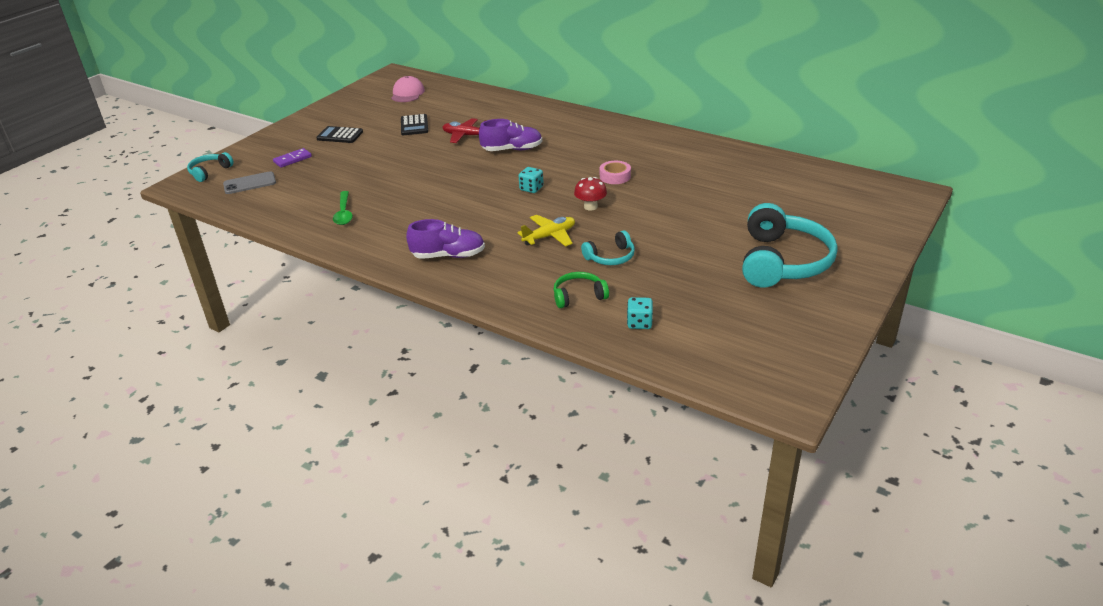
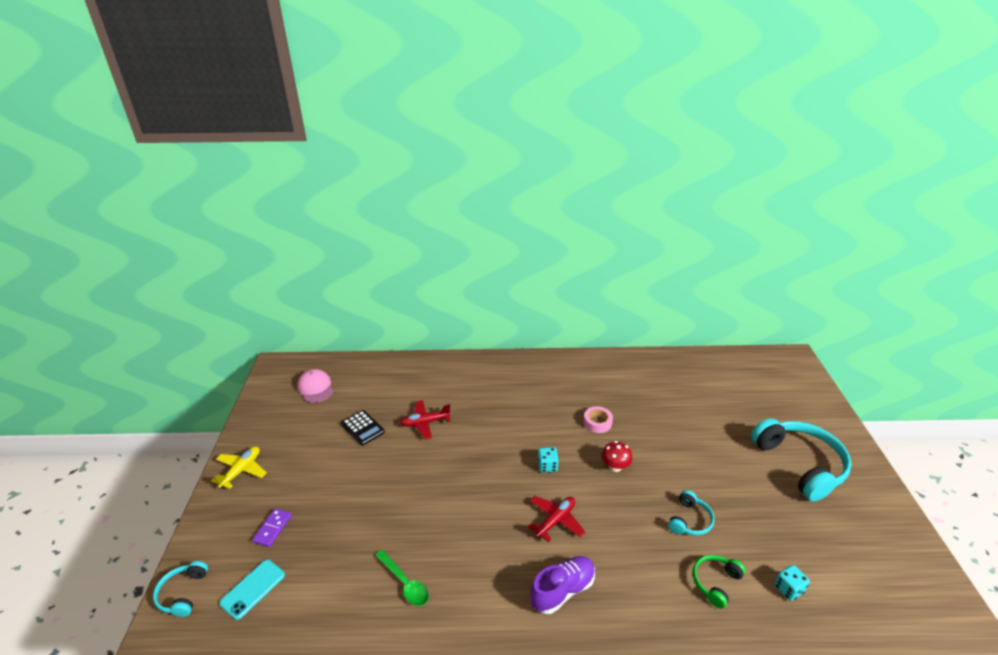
camera: 35 degrees left, 0 degrees up
grey phone [223,171,276,194] -> turquoise phone [219,560,285,620]
black calculator [316,126,363,143] -> none
purple shoe [479,119,542,151] -> none
yellow plane [517,215,575,247] -> yellow plane moved to [211,446,267,489]
none -> red plane [528,496,585,542]

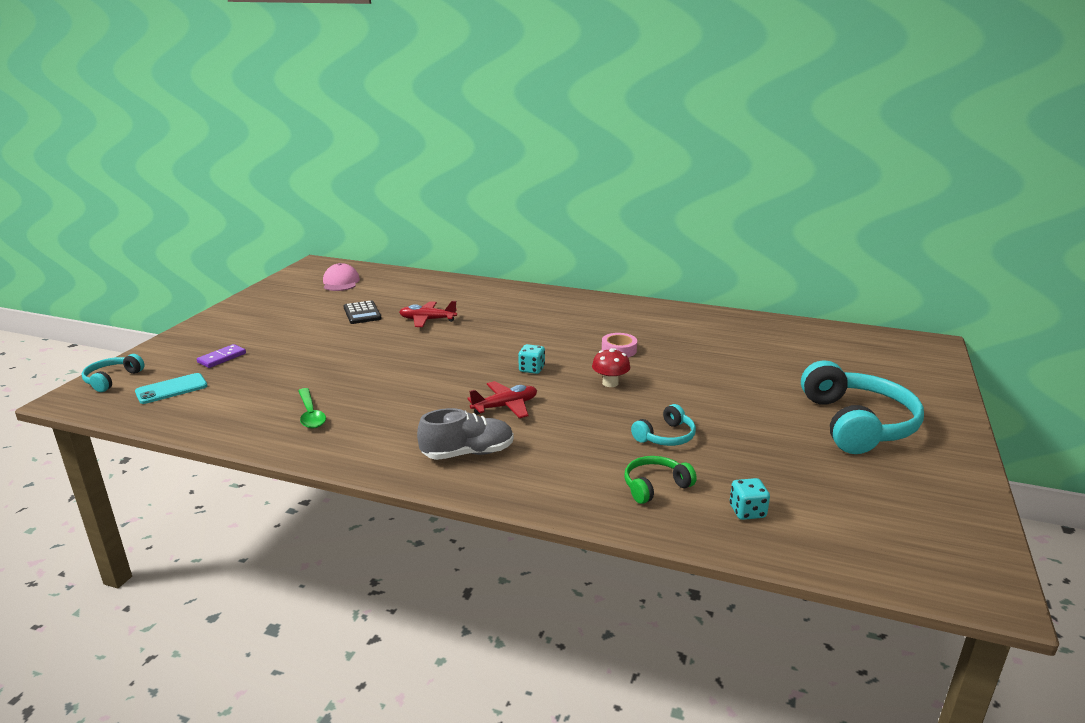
camera: 20 degrees right, 10 degrees down
yellow plane [211,446,267,489] -> none
purple shoe [530,556,595,614] -> grey shoe [417,408,514,460]

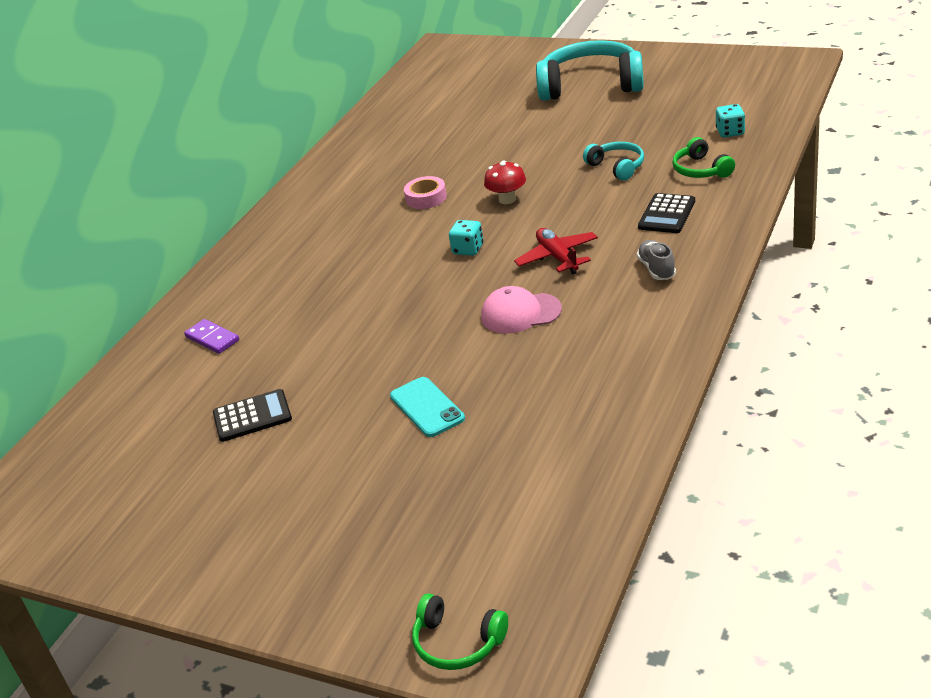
camera: 80 degrees left, 10 degrees up
turquoise headphones [82,354,145,392] -> green headphones [412,593,508,670]
turquoise phone [135,373,208,404] -> turquoise phone moved to [390,377,465,437]
purple domino [197,344,246,368] -> purple domino moved to [184,319,239,354]
green spoon [298,388,326,429] -> none
pink cap [323,263,360,291] -> pink cap moved to [481,286,562,334]
red plane [399,301,457,327] -> none
grey shoe [417,408,514,460] -> grey shoe [636,240,676,280], size x0.64
none -> black calculator [638,193,695,233]

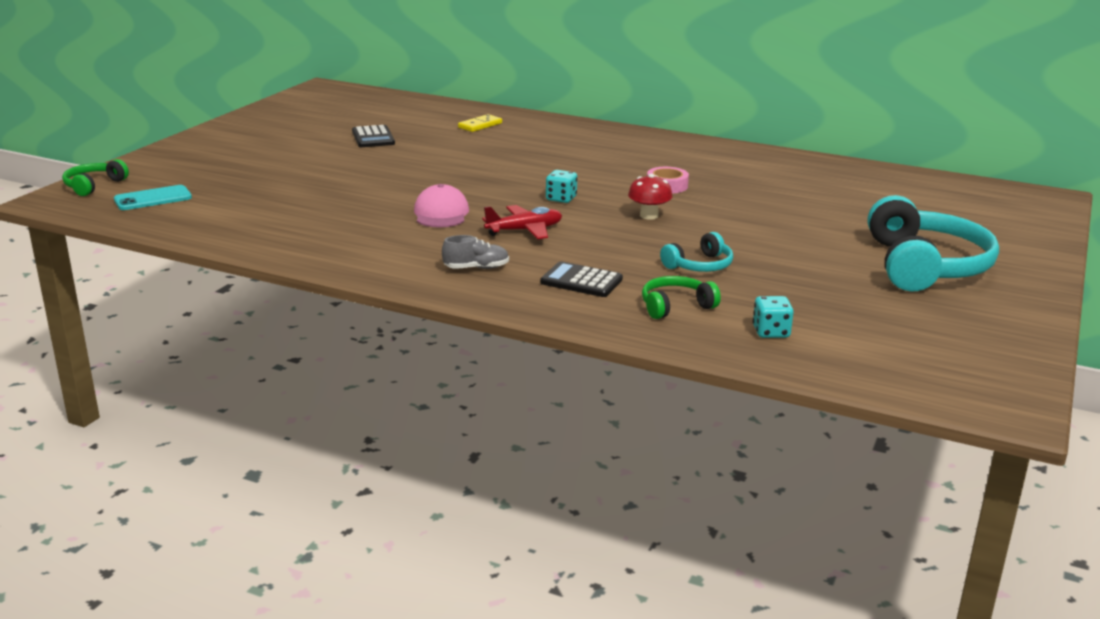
camera: 85 degrees right, 10 degrees down
purple domino [184,319,239,354] -> yellow domino [458,114,502,132]
turquoise phone [390,377,465,437] -> turquoise phone moved to [114,185,192,210]

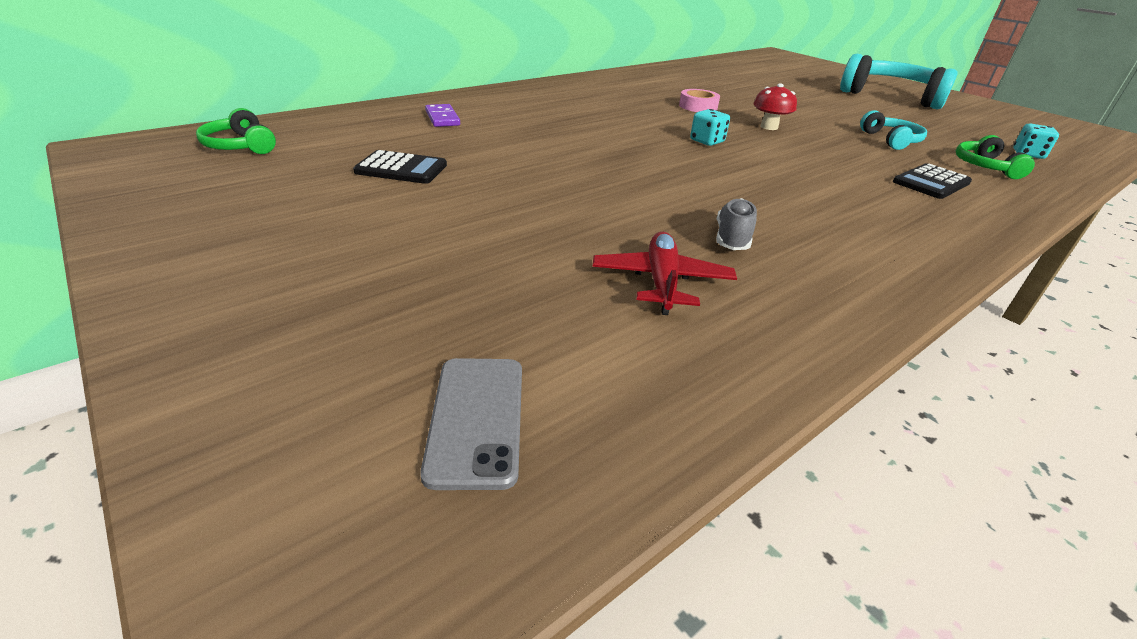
camera: 65 degrees left, 10 degrees up
green headphones [62,159,129,196] -> green headphones moved to [196,108,276,154]
turquoise phone [114,185,192,210] -> grey phone [420,358,522,490]
pink cap [414,184,469,227] -> none
grey shoe [442,235,509,269] -> grey shoe moved to [716,198,757,250]
yellow domino [458,114,502,132] -> purple domino [425,104,460,127]
red plane [482,205,562,239] -> red plane moved to [593,232,737,315]

